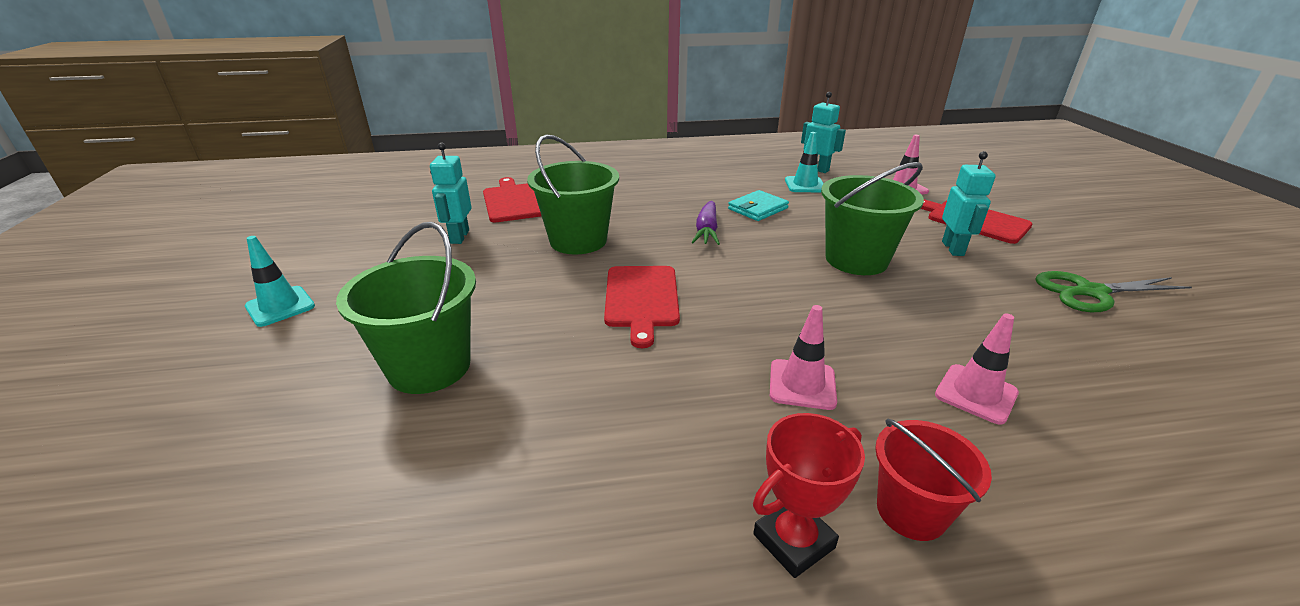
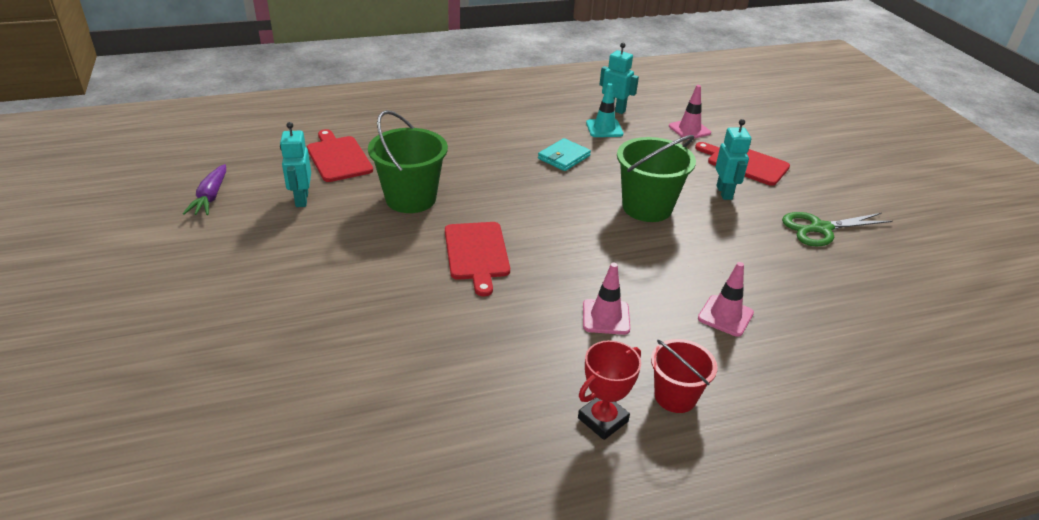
camera: 10 degrees left, 5 degrees up
turquoise traffic cone [245,236,315,327] -> none
green bucket [336,222,476,394] -> none
purple carrot [692,201,720,245] -> purple carrot moved to [183,164,226,215]

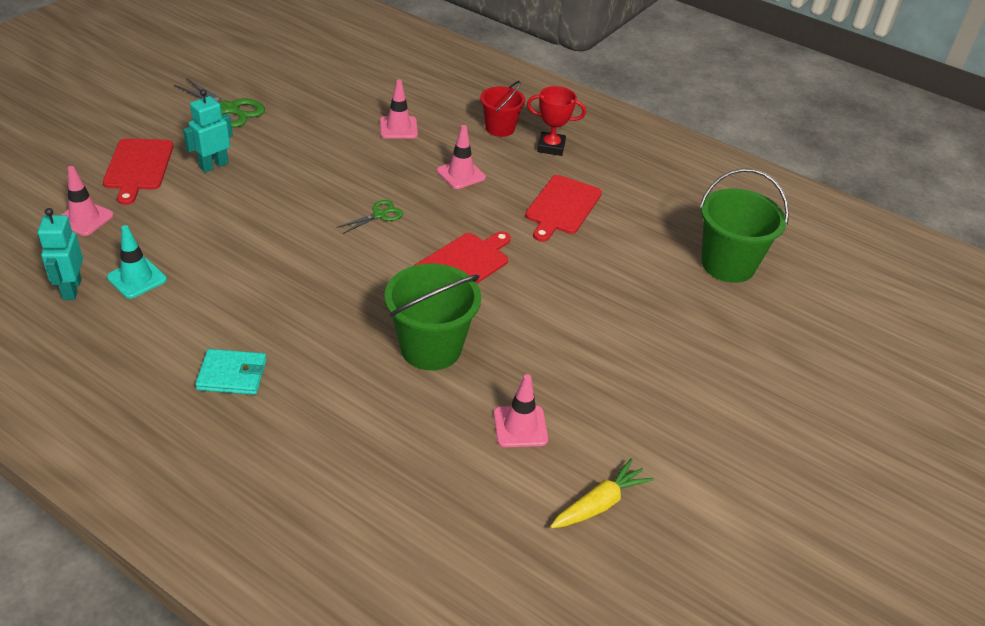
camera: 130 degrees left, 5 degrees up
purple carrot [183,164,226,215] -> yellow carrot [550,458,653,529]
turquoise robot [280,122,311,207] -> pink traffic cone [494,374,548,447]
red cutting board [307,129,373,182] -> red cutting board moved to [525,175,602,242]
turquoise wallet [538,138,591,171] -> turquoise wallet moved to [195,349,267,395]
green bucket [617,135,696,222] -> green bucket moved to [700,168,789,283]
none -> green scissors [337,200,403,234]

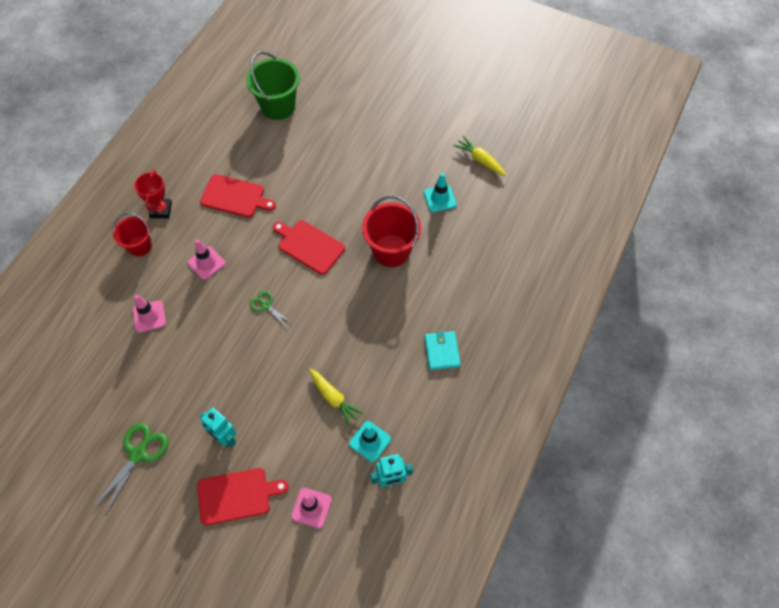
camera: 95 degrees left, 20 degrees up
green bucket [385,263,481,371] -> red bucket [362,196,421,267]
pink traffic cone [494,374,548,447] -> turquoise traffic cone [424,173,457,212]
none -> yellow carrot [309,368,364,426]

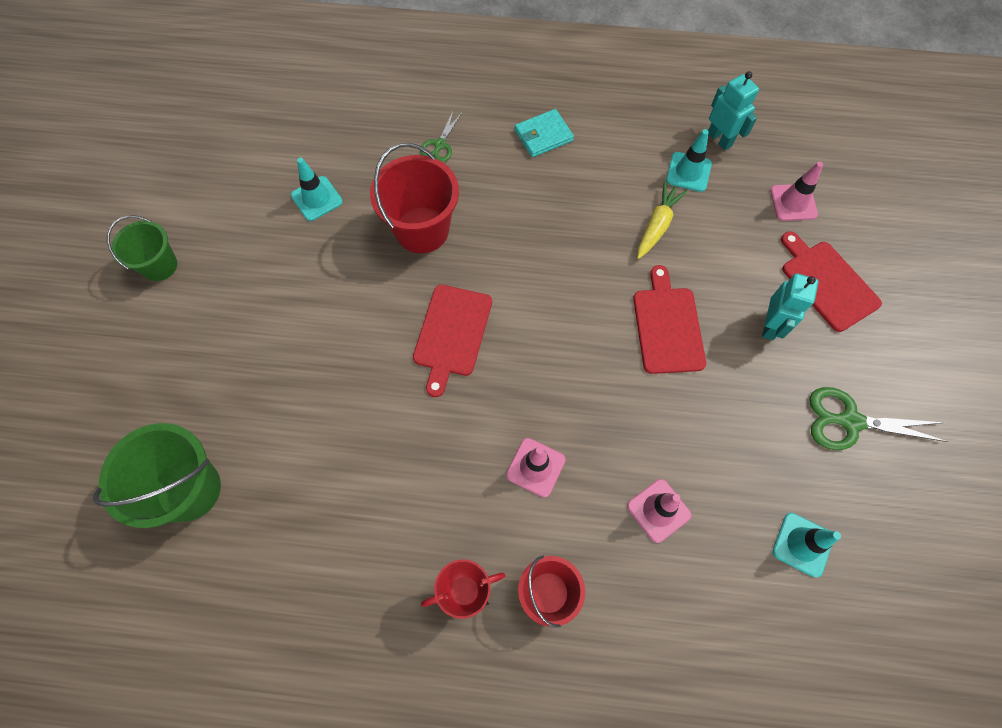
camera: 110 degrees left, 5 degrees up
red cutting board [200,174,276,218] -> red cutting board moved to [633,265,706,374]
green scissors [250,291,293,329] -> green scissors moved to [420,112,462,162]
yellow carrot [453,136,506,176] -> none
none -> green bucket [107,216,177,281]
none -> turquoise traffic cone [772,513,841,577]

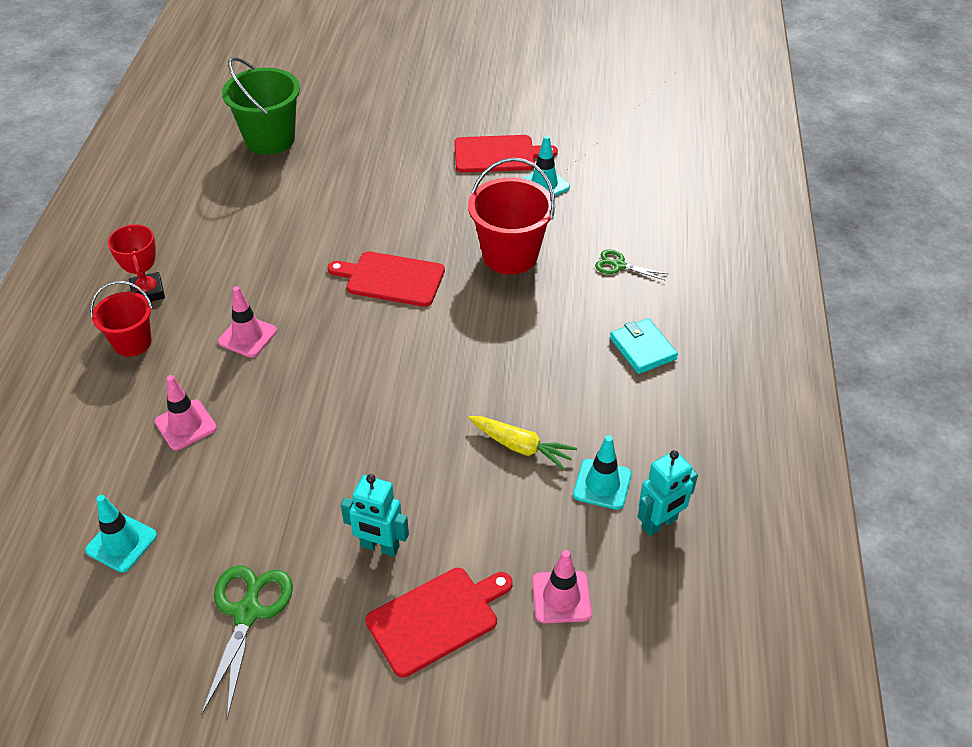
camera: 90 degrees right, 20 degrees down
green bucket [107,216,177,281] -> none
red cutting board [633,265,706,374] -> red cutting board moved to [454,135,558,173]

